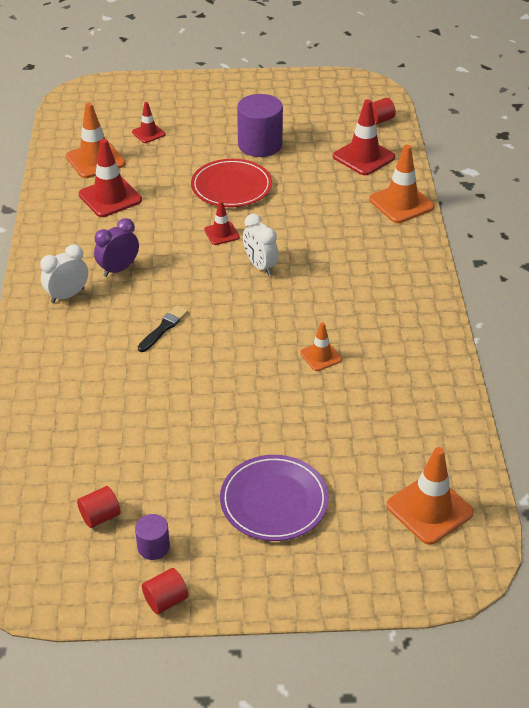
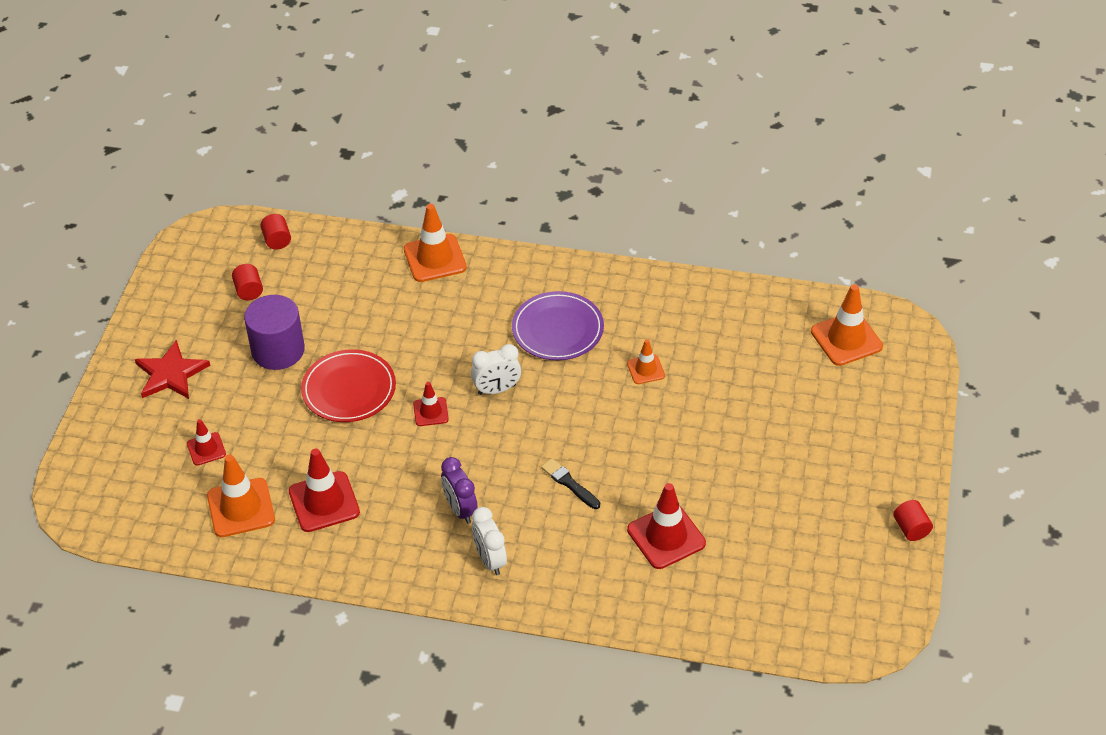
camera: 75 degrees left, 5 degrees up
red cylinder [77,486,121,528] -> red cylinder moved to [232,264,263,300]
purple cylinder [135,514,170,560] -> none
purple plate [220,455,329,541] -> purple plate moved to [512,291,604,360]
red traffic cone [333,99,395,175] -> red traffic cone moved to [627,483,706,569]
none -> red star [135,340,210,399]

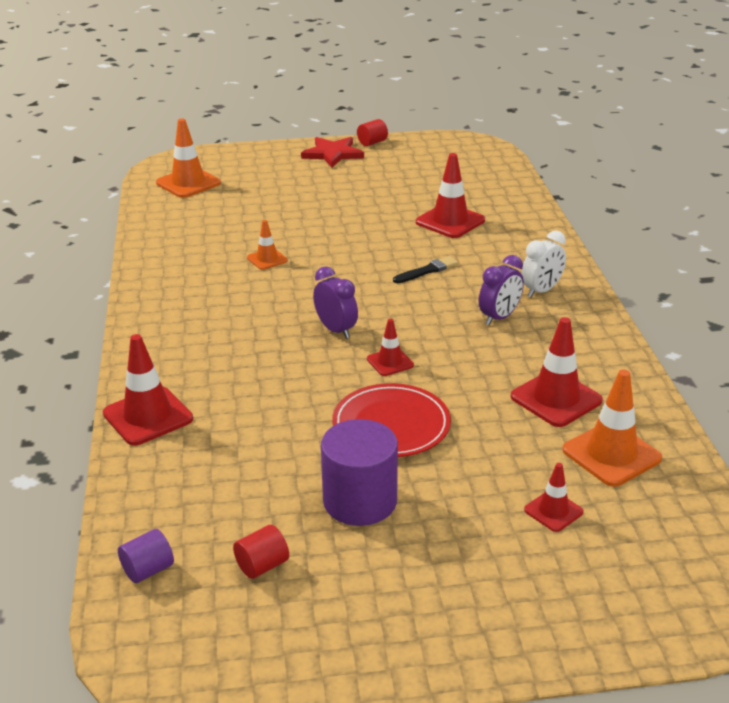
camera: 110 degrees left, 15 degrees down
red star [135,340,210,399] -> red star moved to [301,137,364,168]
red cylinder [260,214,291,250] -> purple cylinder [118,529,174,583]
orange traffic cone [404,204,467,282] -> red traffic cone [103,334,193,446]
white clock [471,344,521,395] -> purple clock [313,266,358,339]
purple plate [512,291,604,360] -> none
black brush [541,458,600,509] -> black brush turned 150 degrees counterclockwise [393,256,458,283]

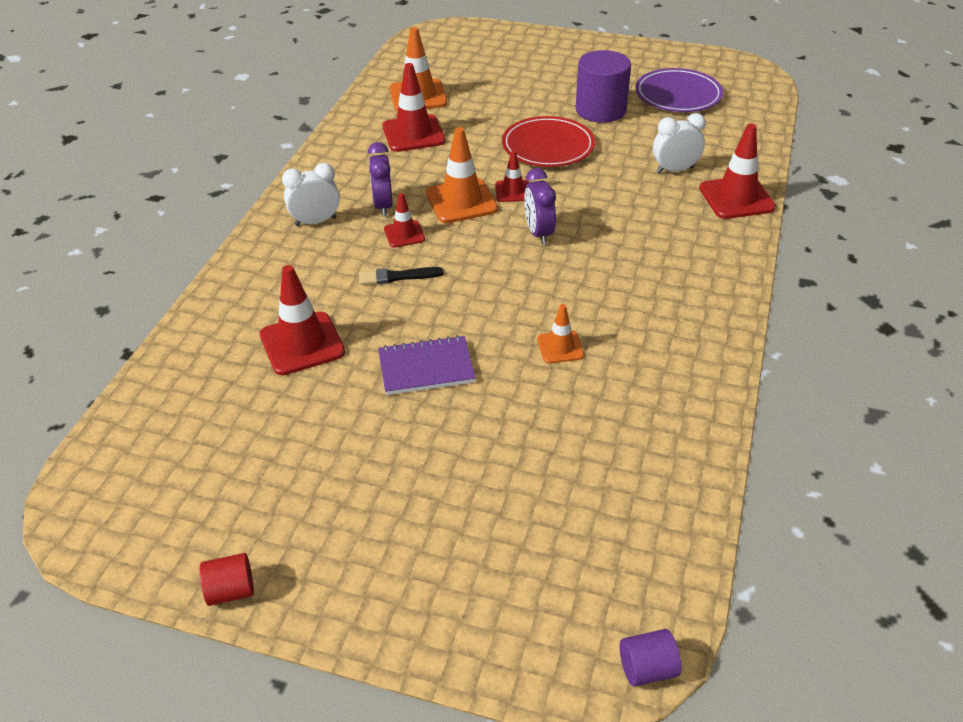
camera: 155 degrees left, 10 degrees up
purple cylinder [118,529,174,583] -> purple cylinder moved to [620,629,681,687]
orange traffic cone [156,119,221,198] -> orange traffic cone moved to [426,127,498,223]
red cylinder [233,525,289,579] -> purple plate [635,68,723,112]
red star [301,137,364,168] -> none
purple clock [479,255,524,325] -> purple clock turned 75 degrees counterclockwise [368,142,393,217]
red traffic cone [524,463,584,532] -> red traffic cone moved to [384,193,425,248]
none -> purple notebook [378,335,476,395]
none -> white clock [653,113,706,173]

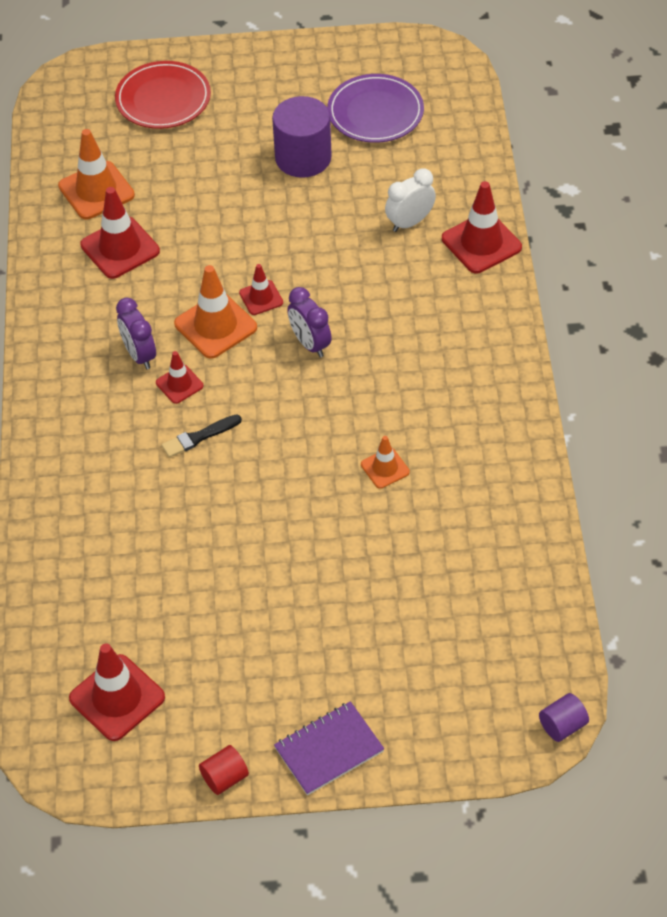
camera: 20 degrees left, 10 degrees up
red traffic cone [260,265,345,375] -> red traffic cone moved to [69,643,165,741]
white clock [282,163,340,226] -> none
purple notebook [378,335,476,395] -> purple notebook moved to [274,701,384,795]
red plate [502,116,595,167] -> red plate moved to [115,61,211,129]

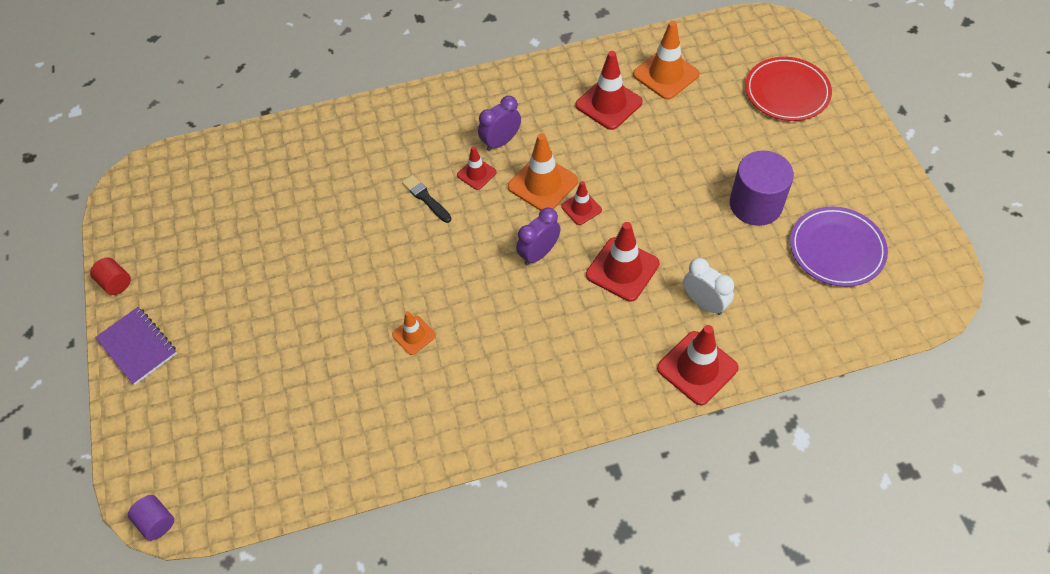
camera: 80 degrees right, 5 degrees up
red traffic cone [69,643,165,741] -> red traffic cone moved to [586,222,660,302]

